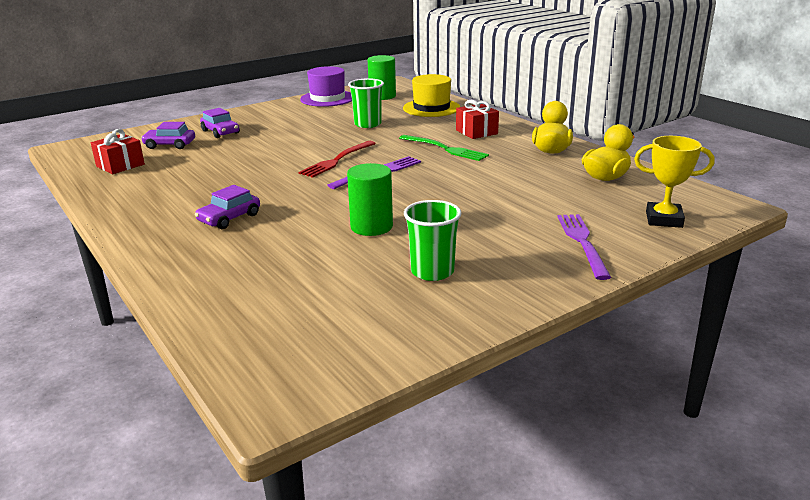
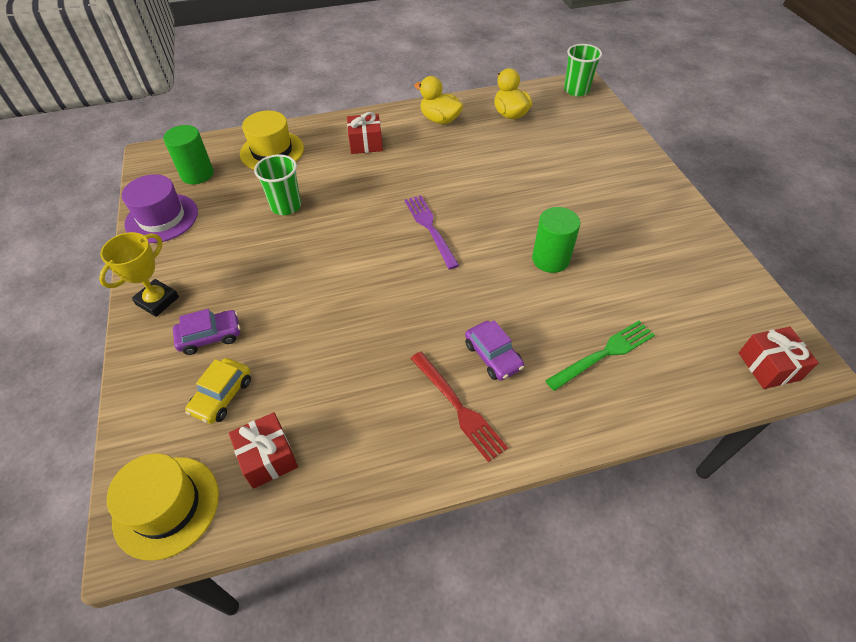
camera: 70 degrees left, 25 degrees up
purple car [141,122,195,149] -> yellow car [185,358,251,424]
red fork [298,141,376,178] -> red fork moved to [410,352,508,462]
green fork [399,135,489,161] -> green fork moved to [545,321,655,391]
green cup [404,200,461,281] -> green cup moved to [564,44,602,96]
purple fork [557,214,611,280] -> none
yellow trophy [634,136,715,228] -> yellow trophy moved to [99,232,179,317]
none -> yellow hat [107,453,219,561]
none -> red gift [739,327,819,389]

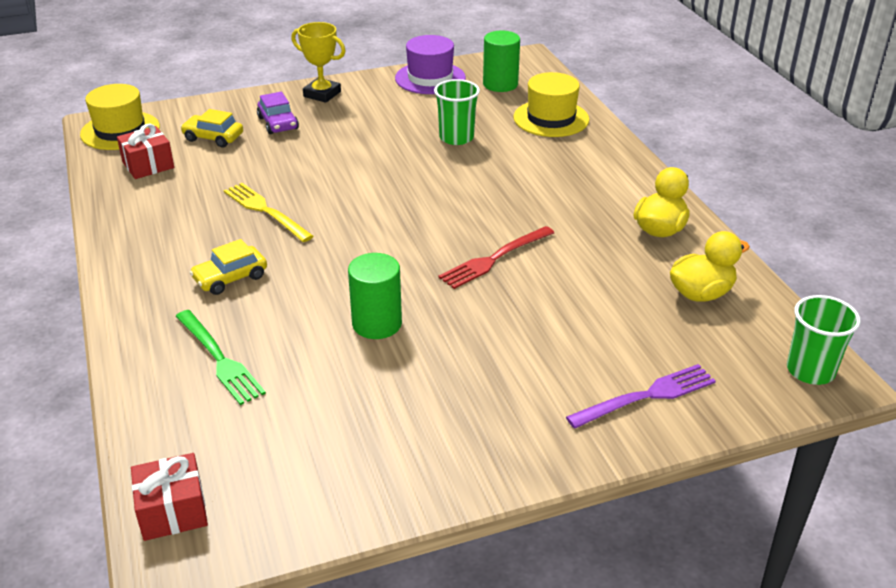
camera: 85 degrees right, 15 degrees down
red gift [347,112,383,154] -> none
purple fork [404,195,459,270] -> purple fork moved to [566,364,716,429]
red fork [410,352,508,462] -> red fork moved to [438,226,554,289]
purple car [465,320,524,381] -> yellow car [189,239,267,295]
none -> yellow fork [224,183,314,242]

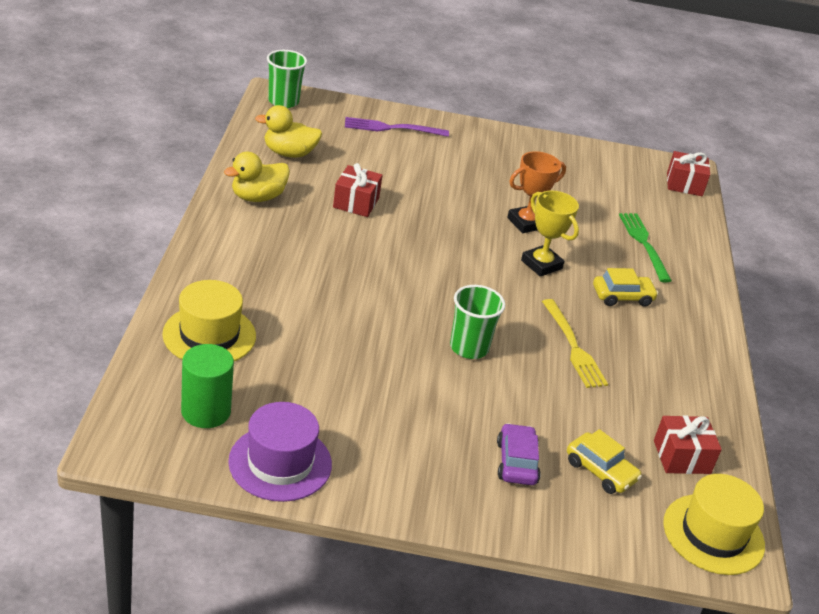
camera: 160 degrees left, 0 degrees up
yellow trophy [291,22,346,103] -> yellow trophy moved to [521,191,579,277]
green cylinder [348,253,402,339] -> orange trophy [507,151,566,233]
green cup [434,79,480,145] -> green cup moved to [450,285,505,359]
red fork [438,226,554,289] -> none
none -> red gift [333,163,383,217]

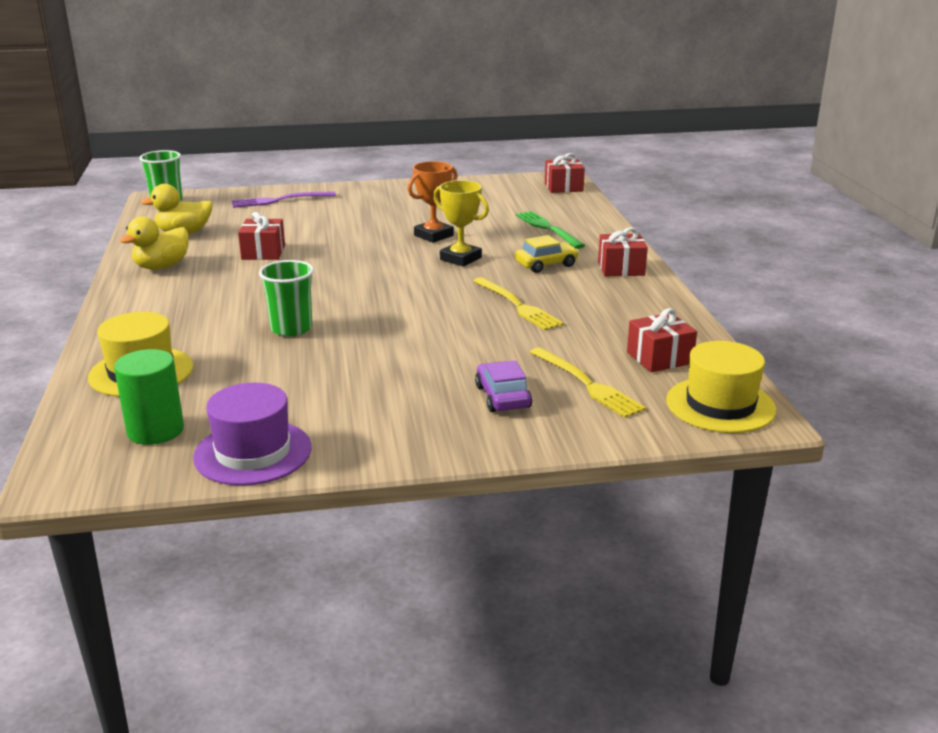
camera: 10 degrees left, 10 degrees down
green cup [450,285,505,359] -> green cup moved to [259,260,314,337]
yellow car [567,429,642,494] -> yellow fork [530,347,646,418]
none -> red gift [598,227,648,276]

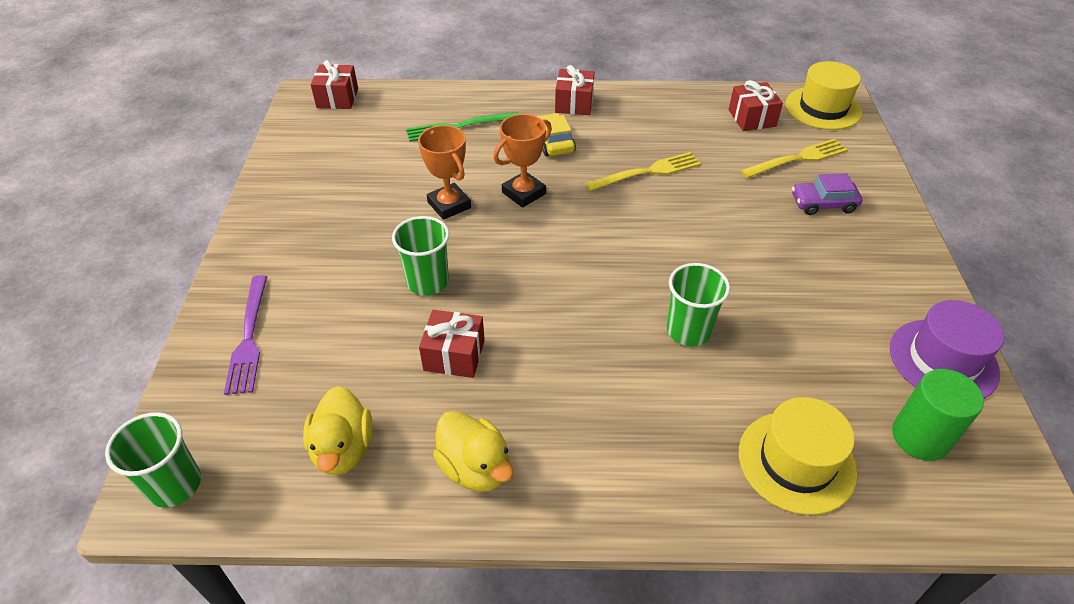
camera: 80 degrees left, 20 degrees up
yellow trophy [433,180,489,267] -> orange trophy [493,114,552,208]
none -> green cup [392,216,449,296]

